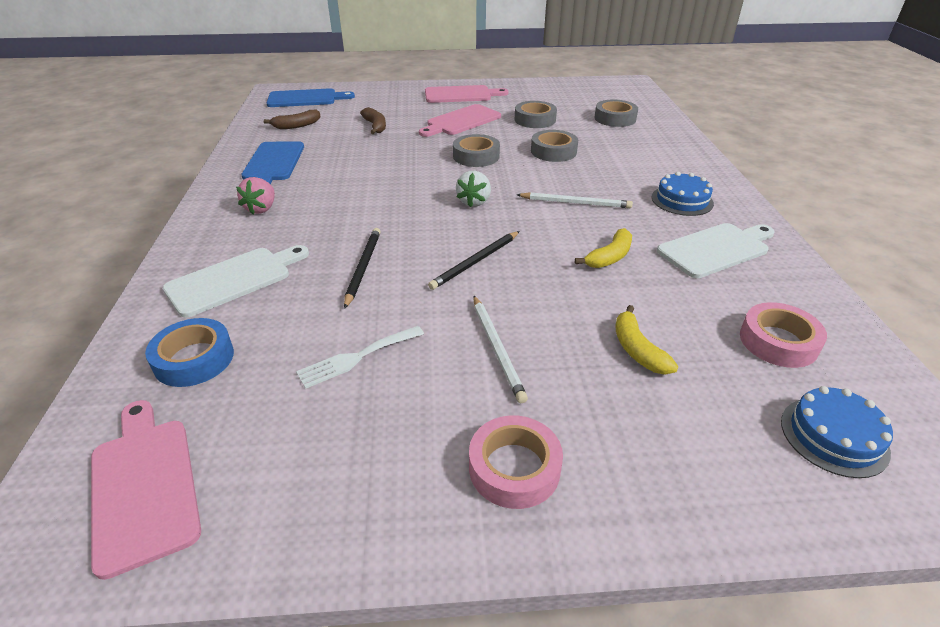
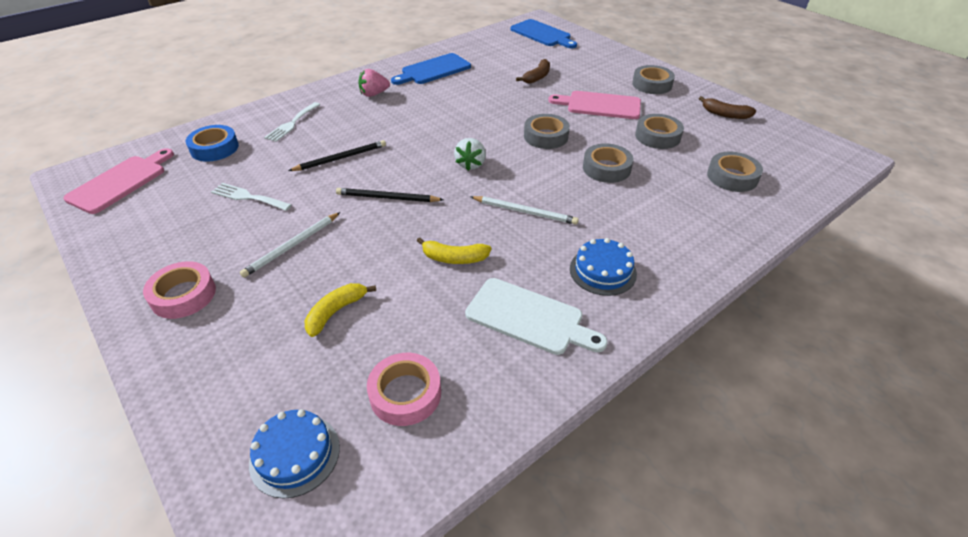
camera: 55 degrees right, 5 degrees up
white cutting board [163,245,309,318] -> white fork [264,102,321,142]
brown banana [264,110,320,129] -> brown banana moved to [699,96,756,119]
pink cutting board [425,85,509,103] -> grey tape [632,65,675,94]
white strawberry [456,171,491,207] -> white strawberry turned 60 degrees counterclockwise [454,138,486,171]
white pencil [517,192,633,208] -> white pencil turned 45 degrees counterclockwise [471,196,579,225]

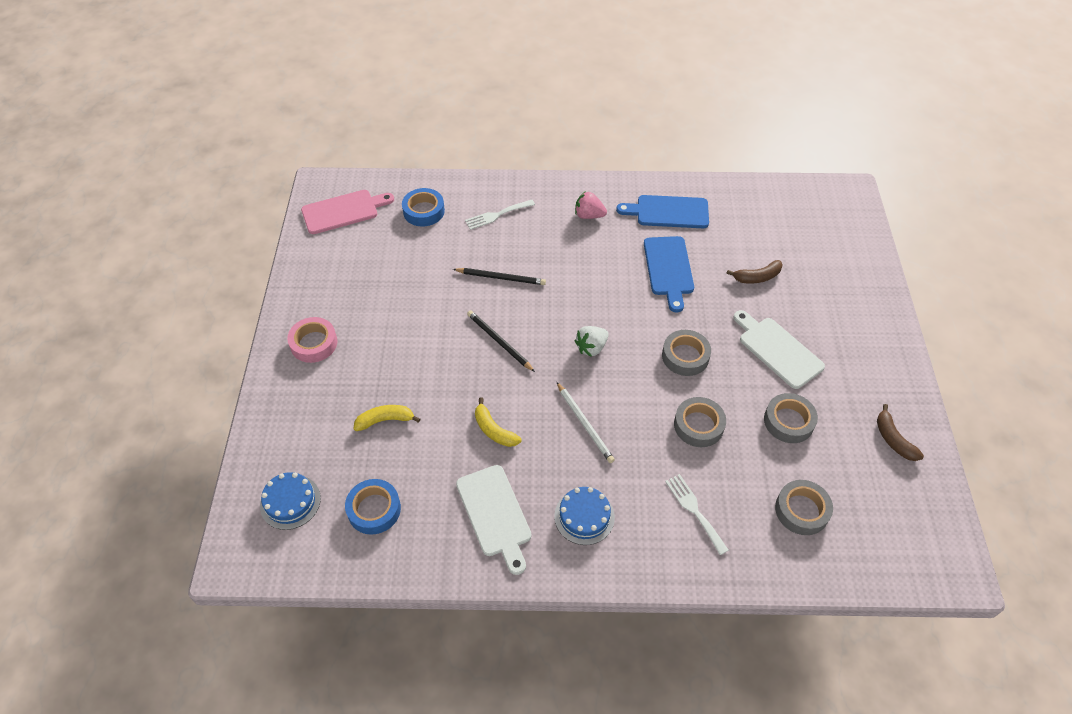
camera: 40 degrees right, 10 degrees up
white fork [211,183,292,211] -> white fork moved to [665,474,729,555]
white pencil [240,212,340,278] -> none
pink tape [367,353,441,426] -> blue tape [345,479,401,535]
blue cutting board [510,19,577,48] -> blue cutting board moved to [644,236,694,312]
pink cutting board [548,91,641,119] -> white cutting board [733,310,825,389]
grey tape [632,65,675,94] -> none

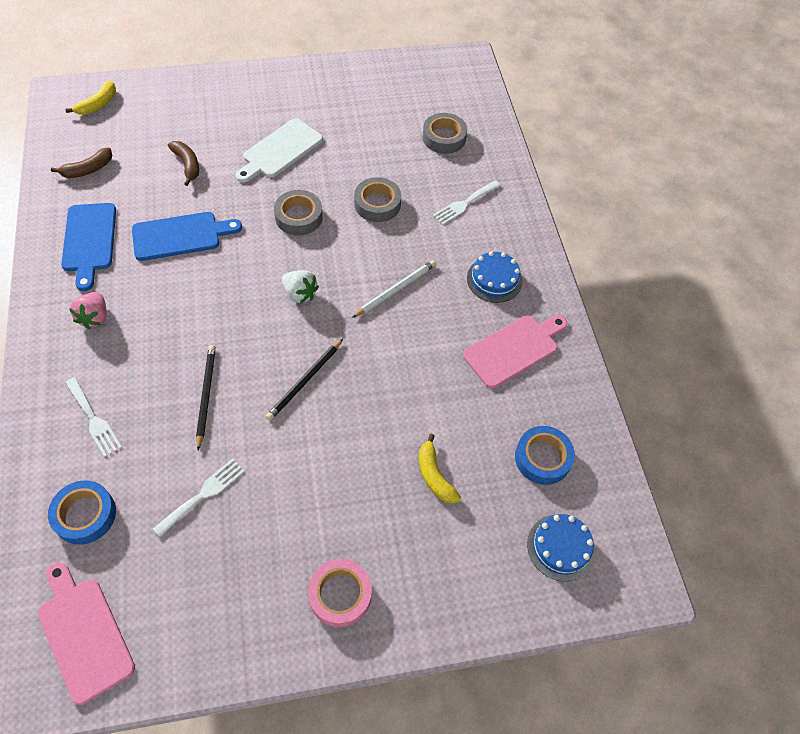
camera: 105 degrees left, 5 degrees up
white cutting board [456,465,532,575] -> pink cutting board [463,315,567,389]
yellow banana [475,398,522,447] -> yellow banana moved to [65,81,116,115]
grey tape [764,393,818,443] -> none
brown banana [877,404,924,461] -> brown banana moved to [51,148,112,178]
none -> white fork [153,458,245,537]

